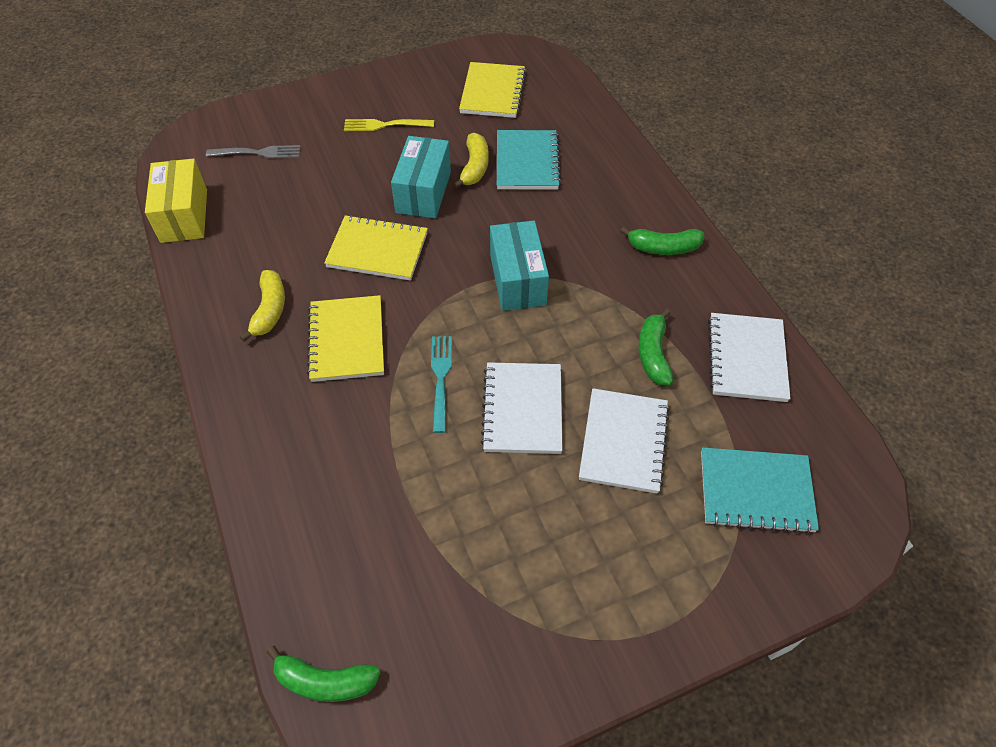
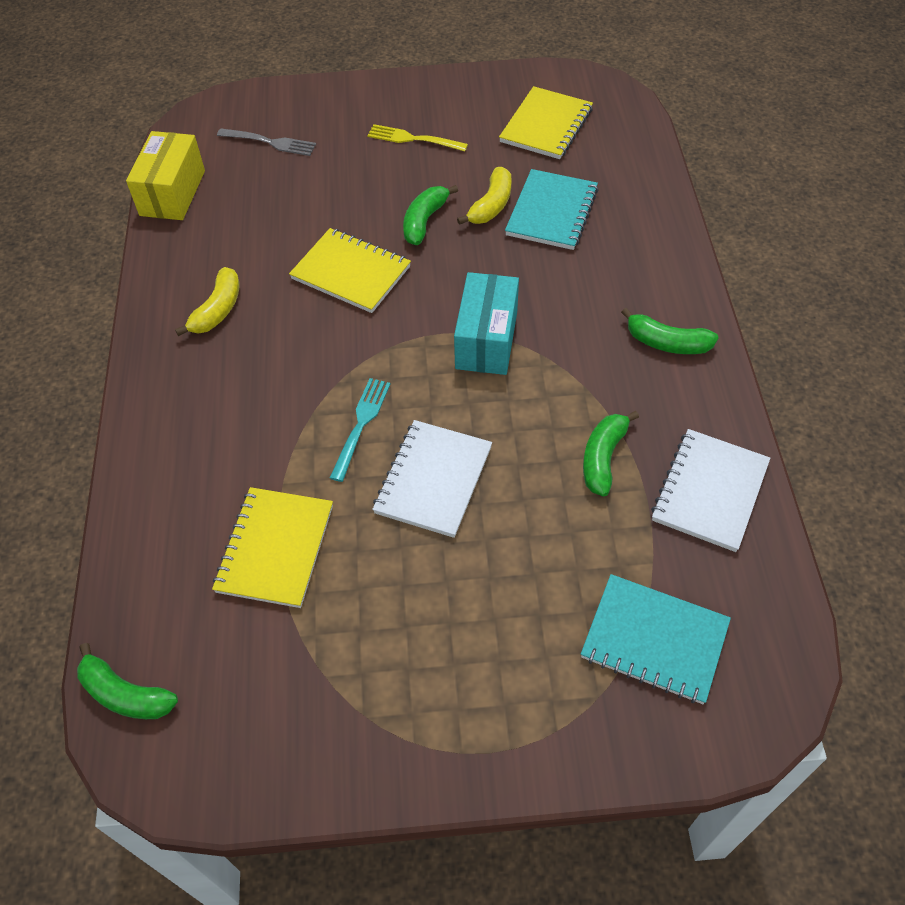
camera: 20 degrees right, 0 degrees up
yellow notebook [307,295,384,382] -> yellow notebook moved to [212,487,333,608]
turquoise box [391,136,451,218] -> green banana [403,185,458,245]
white notebook [579,388,670,494] -> none

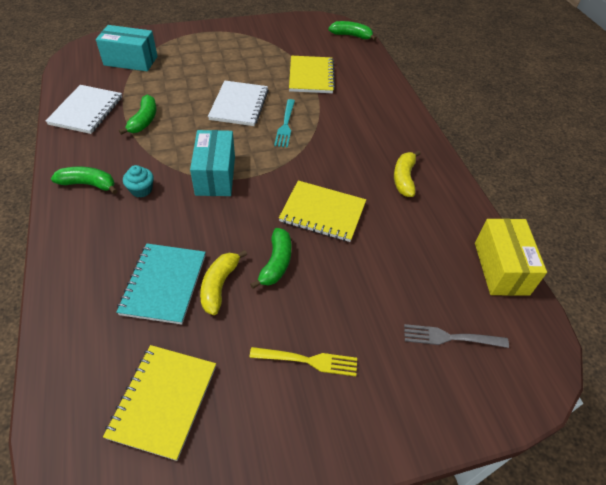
camera: 165 degrees right, 5 degrees down
turquoise notebook [581,574,731,704] -> turquoise box [96,25,157,71]
none -> turquoise cupcake [123,165,153,198]

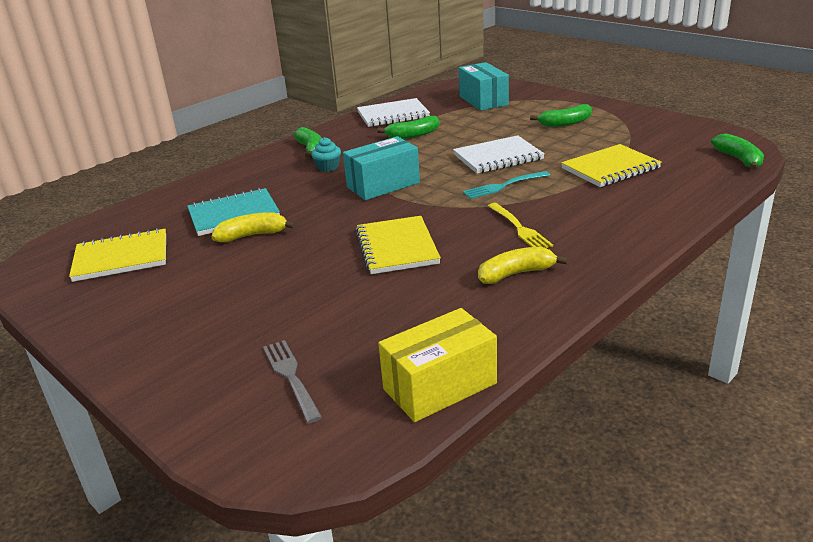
camera: 65 degrees right, 20 degrees down
yellow fork [249,347,357,376] -> yellow fork moved to [488,203,553,248]
green banana [250,228,291,289] -> green banana moved to [530,104,592,127]

